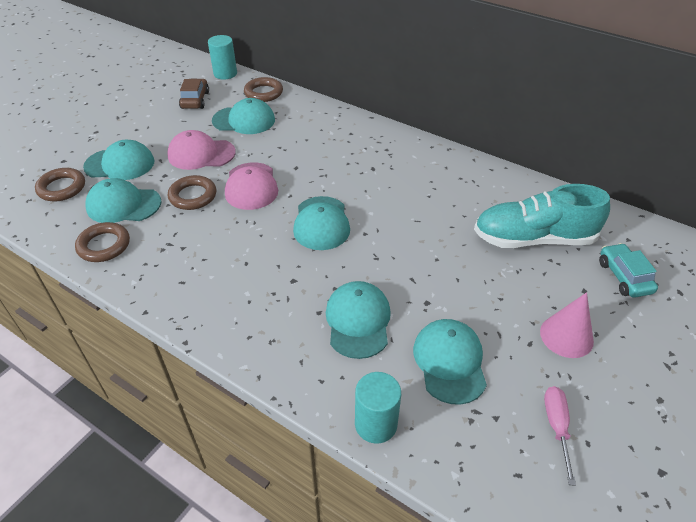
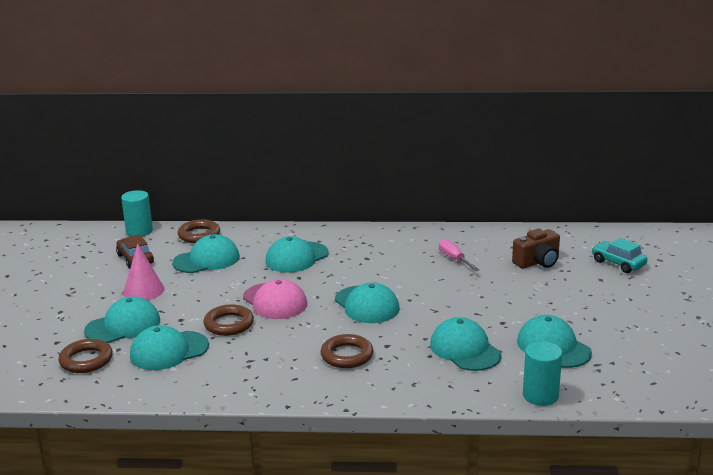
camera: 30 degrees left, 20 degrees down
brown ring [75,222,130,262] -> brown ring moved to [320,334,374,368]
pink cap [167,130,236,170] -> none
turquoise shoe [474,184,610,248] -> brown camera [512,229,560,269]
pink cone [540,292,594,358] -> pink cone moved to [123,244,164,300]
pink screwdriver [544,386,576,486] -> pink screwdriver moved to [439,239,480,271]
none -> turquoise cap [266,236,329,273]

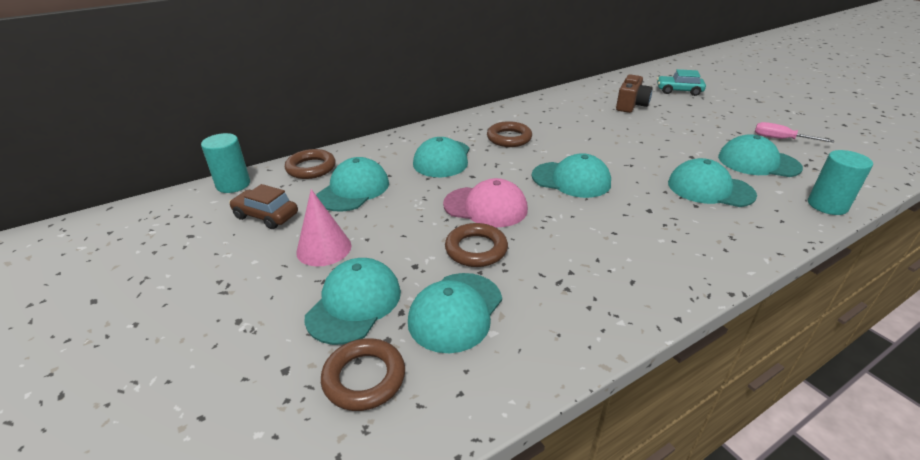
camera: 35 degrees left, 10 degrees up
brown ring [320,334,374,368] -> brown ring moved to [487,121,532,147]
pink screwdriver [439,239,480,271] -> pink screwdriver moved to [755,122,834,143]

